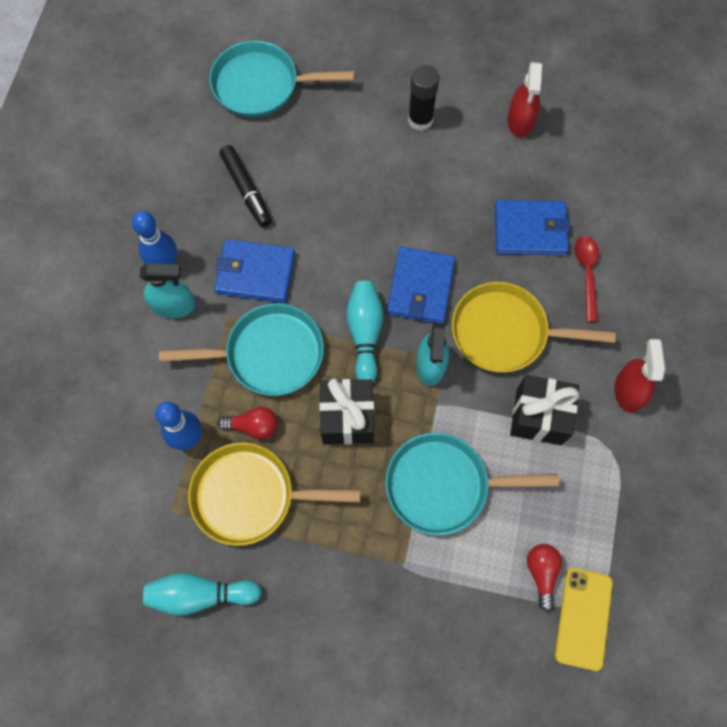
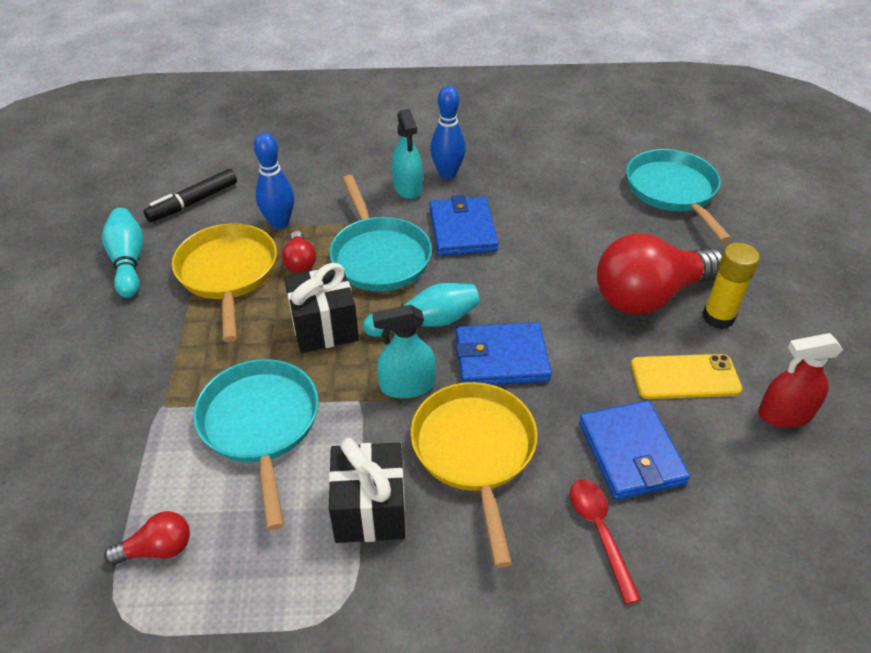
camera: 75 degrees right, 25 degrees down
black marker [220,145,272,227] -> black marker moved to [143,169,237,222]
black glue stick [408,65,439,131] -> yellow glue stick [702,243,760,329]
yellow phone [555,568,613,671] -> yellow phone moved to [631,354,742,399]
red spoon [575,236,599,322] -> red spoon turned 90 degrees counterclockwise [570,479,641,604]
red spray bottle [615,339,665,413] -> none
none -> red light bulb [597,233,722,315]

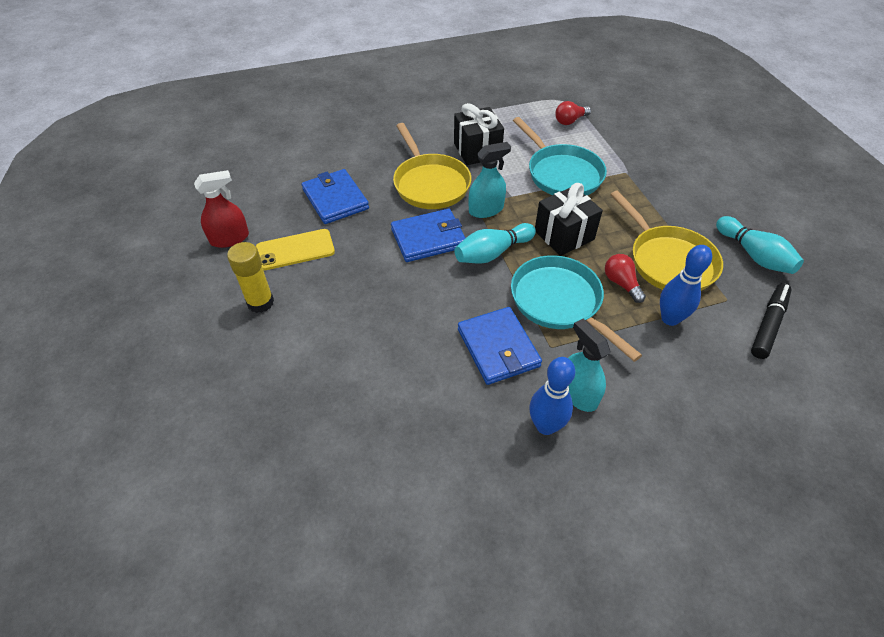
camera: 165 degrees right, 5 degrees up
red spoon [570,479,641,604] -> none
red light bulb [597,233,722,315] -> none
turquoise pan [626,149,732,243] -> none

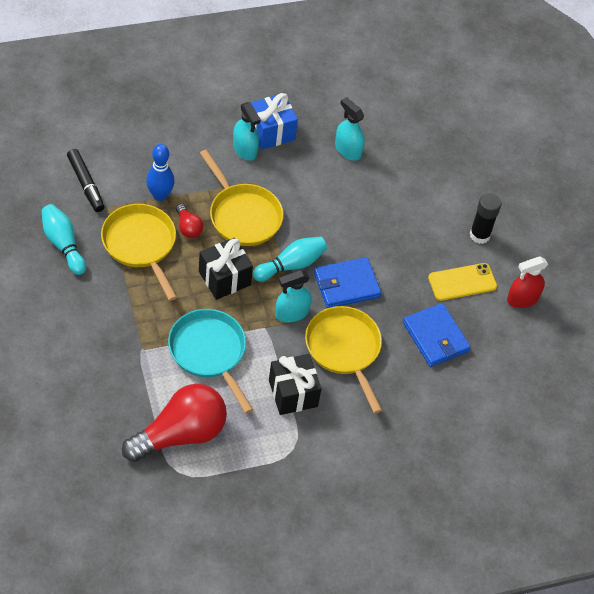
camera: 175 degrees right, 5 degrees up
yellow glue stick [227,242,274,313] -> black glue stick [470,193,502,244]
blue wallet [458,307,542,385] -> none
turquoise pan [511,255,642,362] -> yellow pan [200,150,283,246]
blue bowling pin [529,357,575,435] -> blue gift [251,93,298,150]
red light bulb [555,101,591,125] -> red light bulb [122,384,227,462], size x2.26
black marker [751,283,792,359] -> black marker turned 60 degrees counterclockwise [67,149,105,212]
none -> turquoise spray bottle [335,97,365,161]

